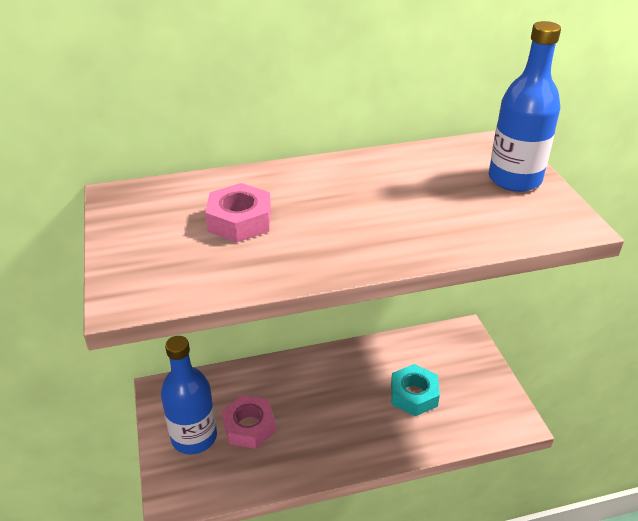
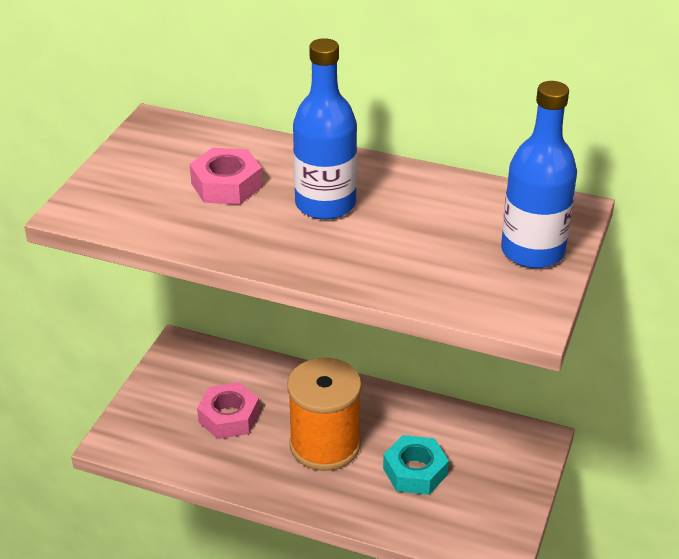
camera: 35 degrees right, 0 degrees up
blue bottle [161,336,217,454] -> blue bottle moved to [293,38,357,220]
none -> orange spool [287,358,362,471]

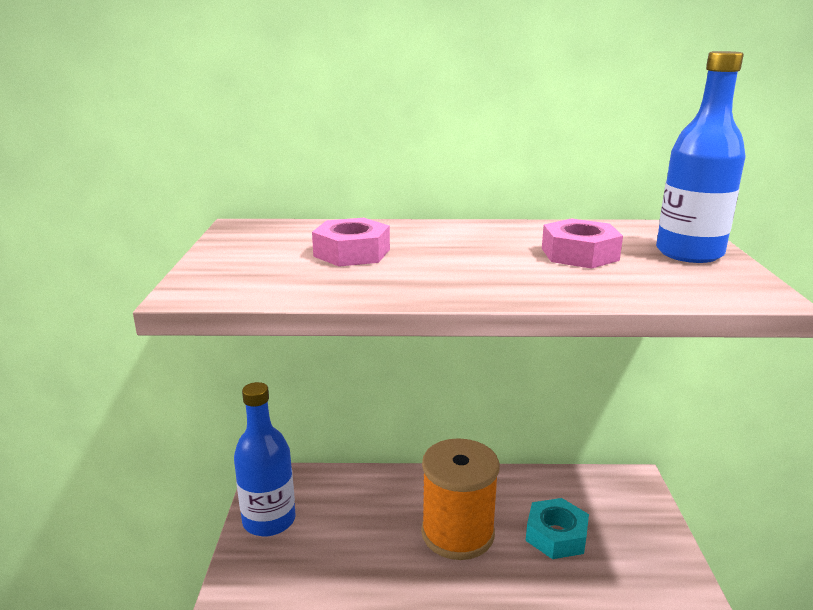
camera: 20 degrees left, 15 degrees down
pink nut [197,382,260,439] -> pink nut moved to [542,218,623,269]
blue bottle [293,38,357,220] -> blue bottle moved to [234,382,296,536]

